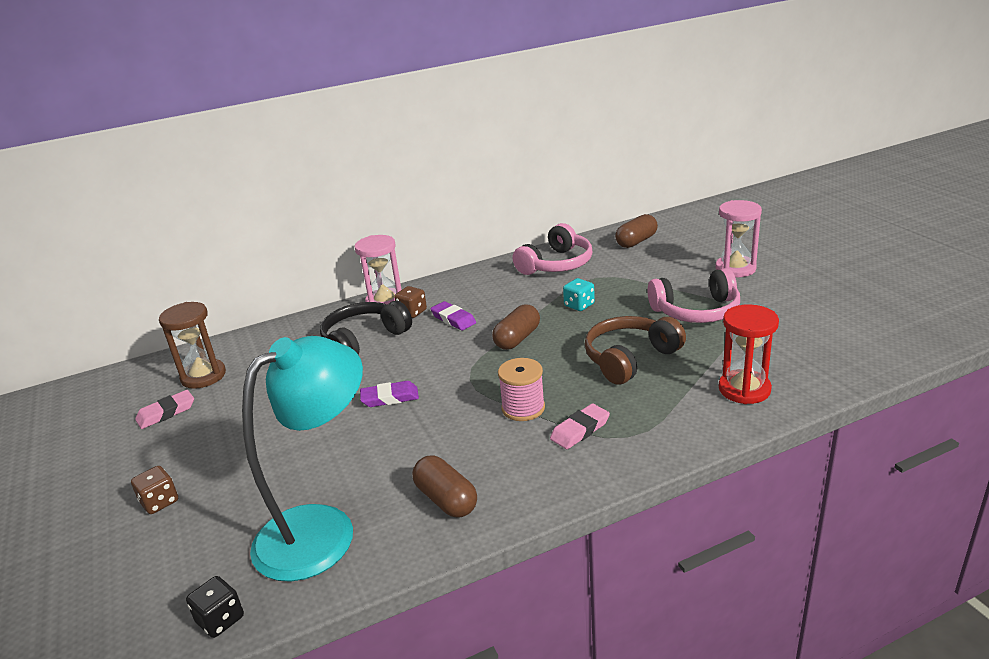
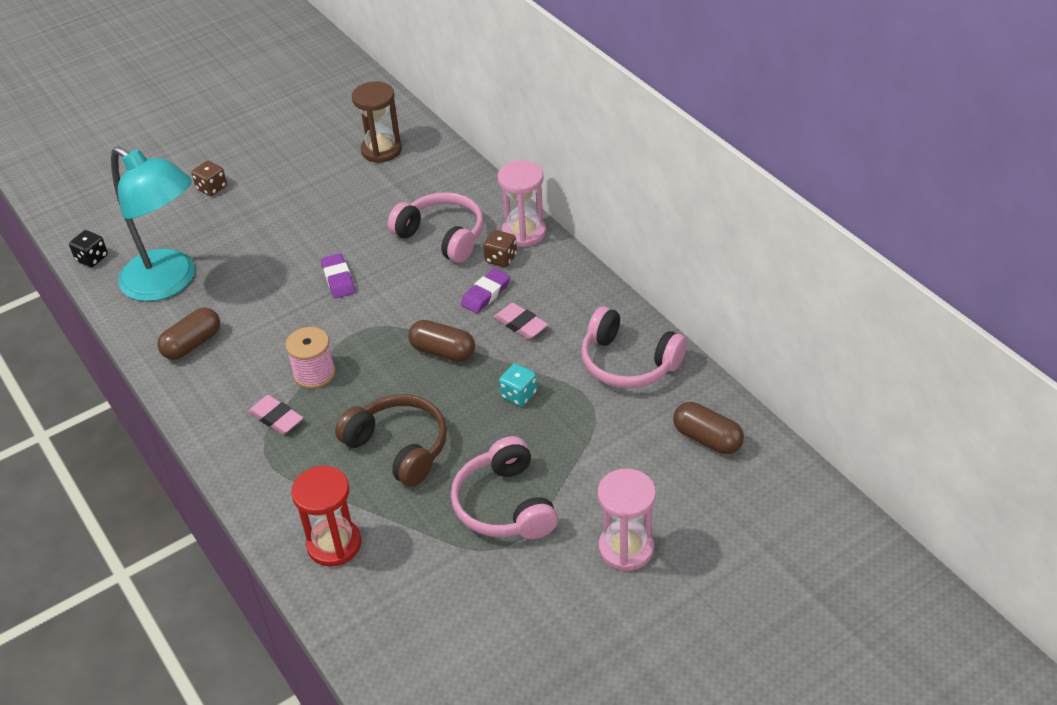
camera: 80 degrees right, 15 degrees up
pink eraser [135,390,194,429] -> pink eraser moved to [494,303,548,339]
black headphones [320,301,412,355] -> pink headphones [388,192,483,263]

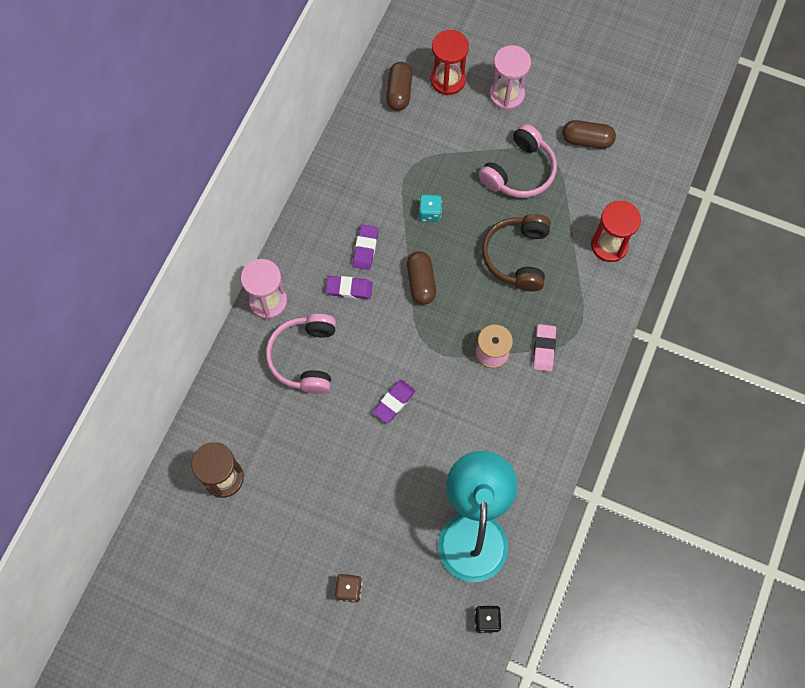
camera: 125 degrees left, 25 degrees up
brown capsule [157,307,220,360] -> brown capsule moved to [563,120,616,149]
brown dice [483,230,517,267] -> none
pink eraser [494,303,548,339] -> purple eraser [352,225,379,270]
pink headphones [581,306,687,388] -> none
none -> red hourglass [430,30,469,95]

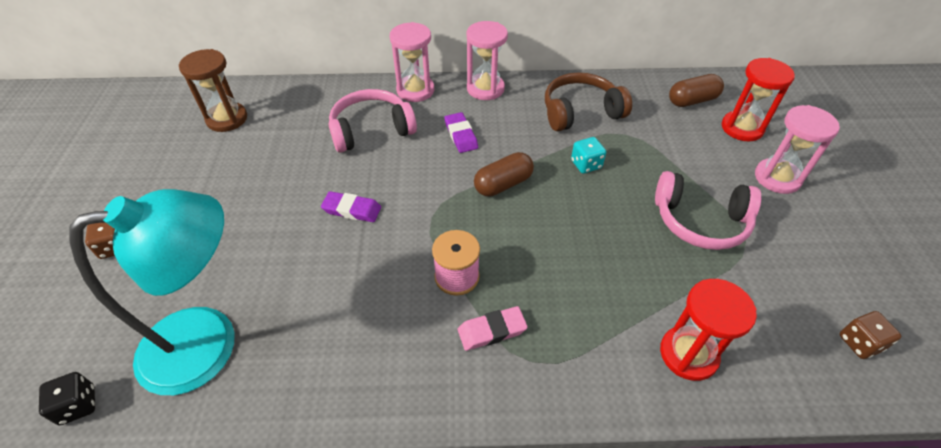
camera: 65 degrees right, 20 degrees down
purple eraser [352,225,379,270] -> none
brown headphones [482,214,551,291] -> brown headphones moved to [545,72,632,131]
brown capsule [563,120,616,149] -> none
none -> pink hourglass [466,21,508,100]
none -> brown dice [840,311,901,359]

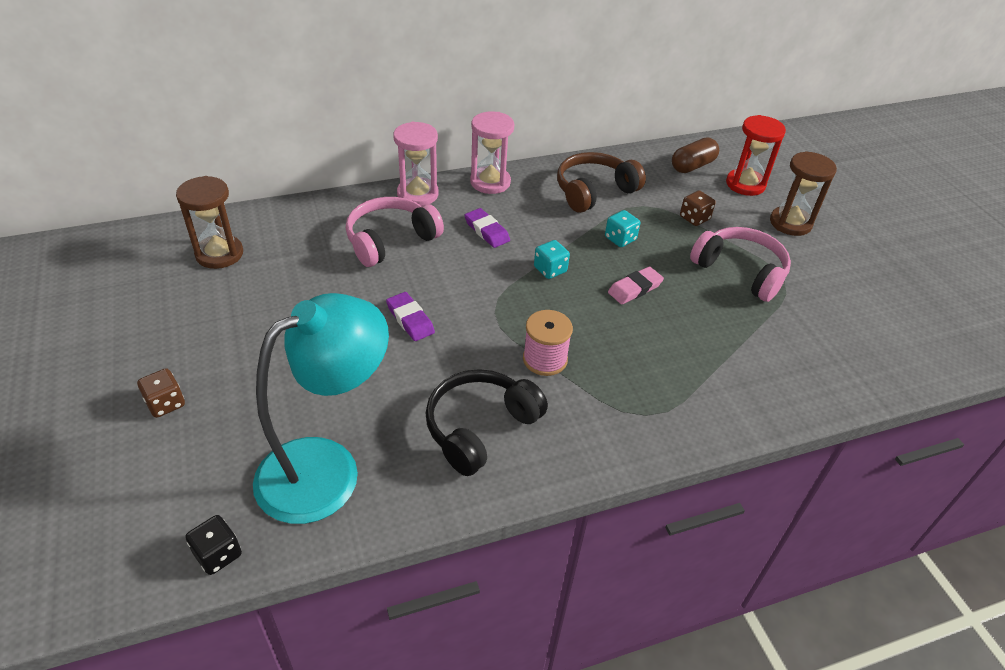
camera: 20 degrees left, 5 degrees down
purple eraser [321,191,381,222] -> purple eraser turned 60 degrees clockwise [386,292,435,341]
pink eraser [458,306,528,351] -> pink eraser moved to [608,266,664,304]
brown capsule [474,152,534,197] -> turquoise dice [534,240,570,279]
pink headphones [655,171,761,250] -> pink headphones turned 135 degrees counterclockwise [690,227,791,302]
red hourglass [660,279,757,381] -> none
pink hourglass [755,105,840,194] -> brown hourglass [770,151,837,236]
brown dice [840,311,901,359] -> brown dice moved to [680,191,716,226]
none -> black headphones [426,369,548,476]

